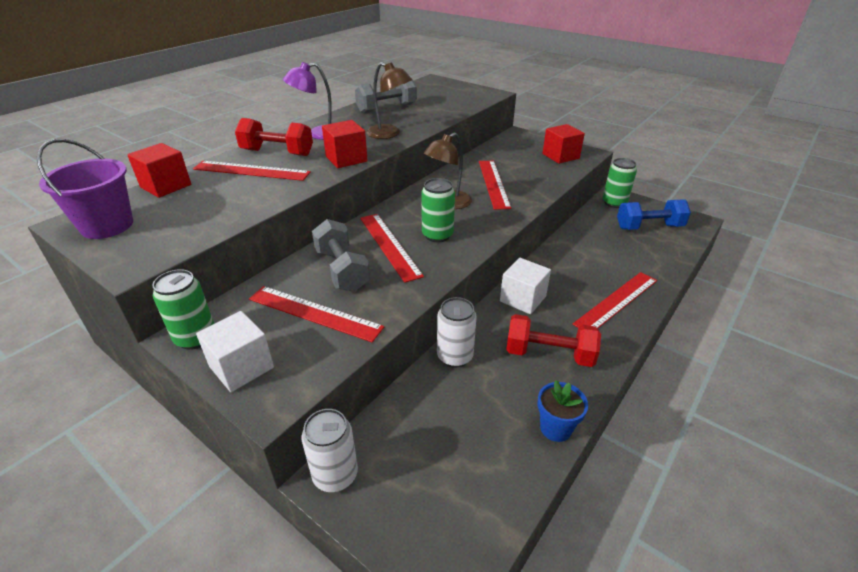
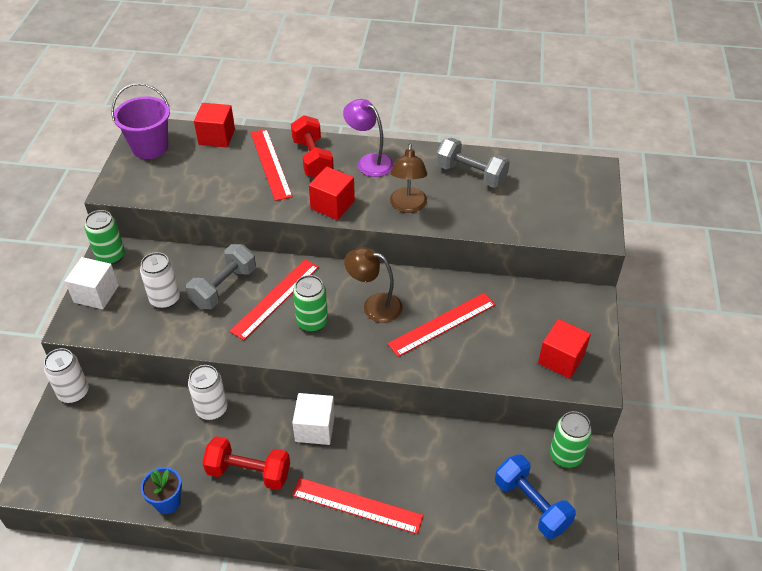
camera: 60 degrees right, 10 degrees up
red ruler [249,286,384,342] -> white can [140,252,180,309]
red dumbbell [506,314,601,367] -> red dumbbell turned 60 degrees counterclockwise [202,436,290,490]

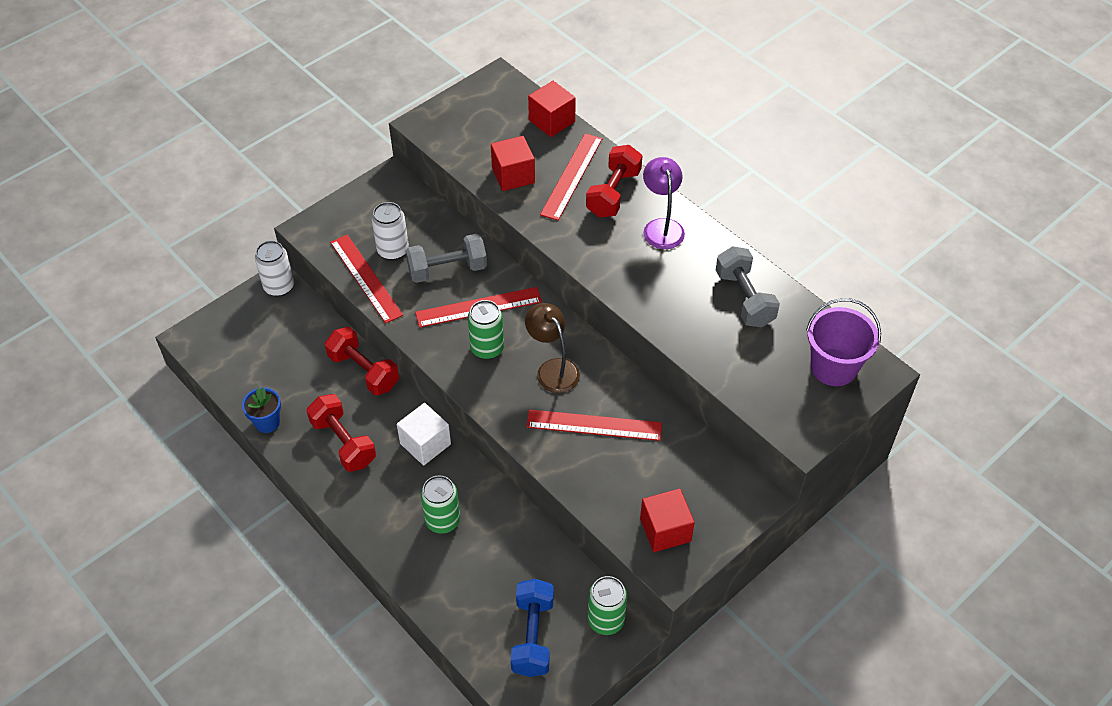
camera: 40 degrees right, 5 degrees up
white cube [65,257,119,309] -> none
green can [84,210,125,265] -> green can moved to [421,475,460,534]
purple bucket [112,83,170,159] -> purple bucket moved to [806,298,881,386]
white can [188,365,228,420] -> red dumbbell [325,327,399,395]
red ruler [292,478,424,534] -> red ruler moved to [330,235,403,324]
red cube [309,167,355,220] -> red cube moved to [491,136,535,191]
brown lamp [390,144,428,213] -> none

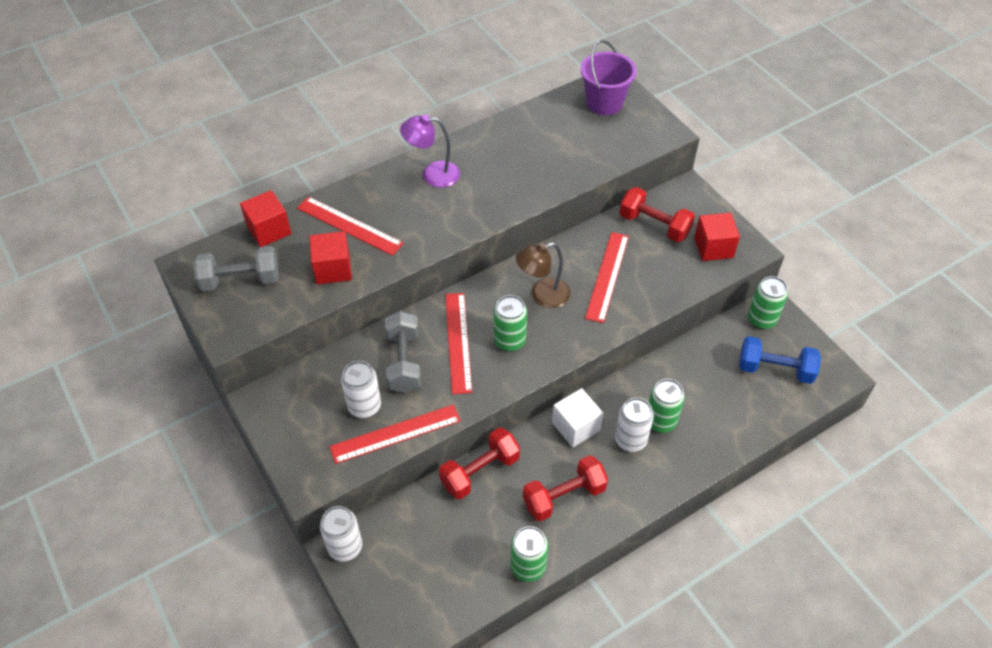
camera: 80 degrees left, 0 degrees up
blue flower pot [242,387,281,433] -> green can [510,526,548,582]
red dumbbell [586,145,642,218] -> red dumbbell moved to [619,187,695,242]
grey dumbbell [716,246,780,327] -> grey dumbbell moved to [193,246,279,291]
none -> white can [615,398,654,452]

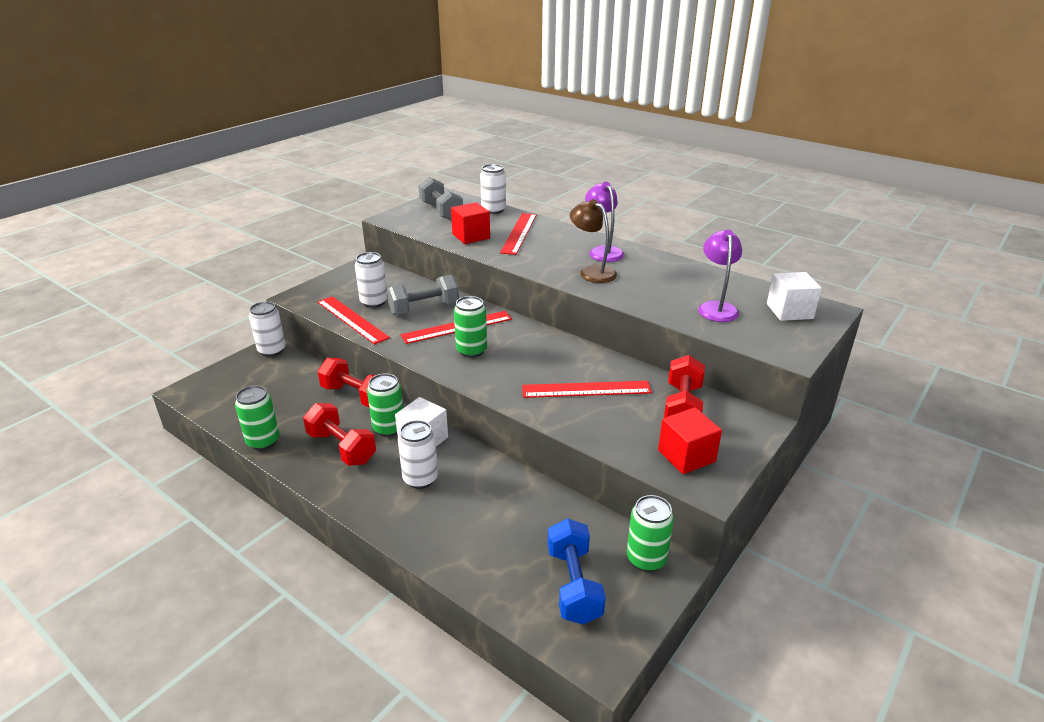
camera: 70 degrees right, 20 degrees down
red cube [240,190,291,247] -> white can [480,164,506,214]
brown lamp [516,242,570,308] -> brown lamp moved to [570,199,617,283]
purple bucket [580,40,637,116] -> white cube [767,272,822,321]
green can [649,379,685,433] -> green can moved to [367,373,404,437]
none -> purple lamp [698,230,742,322]

